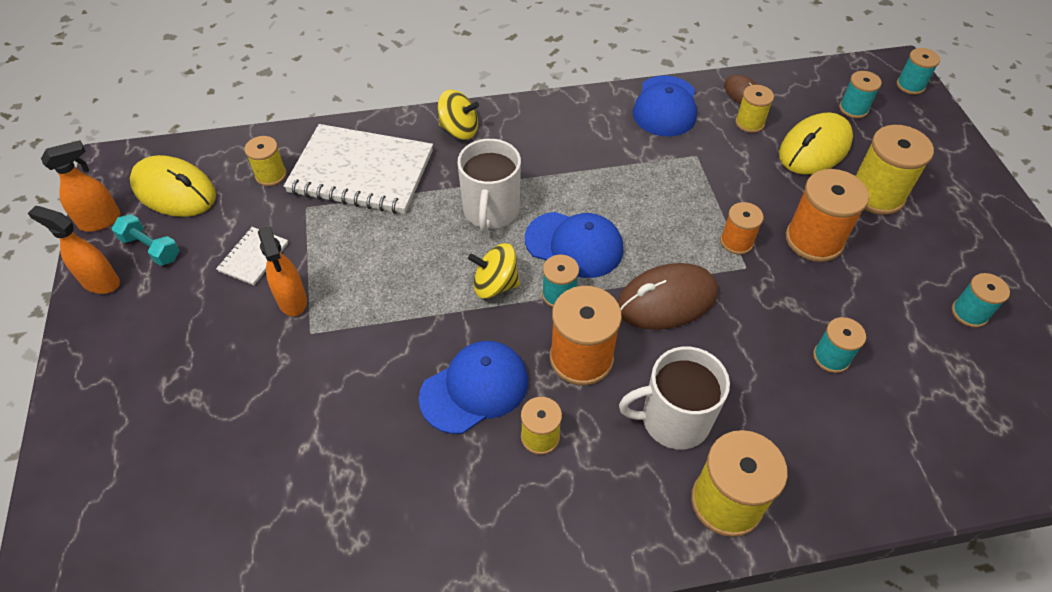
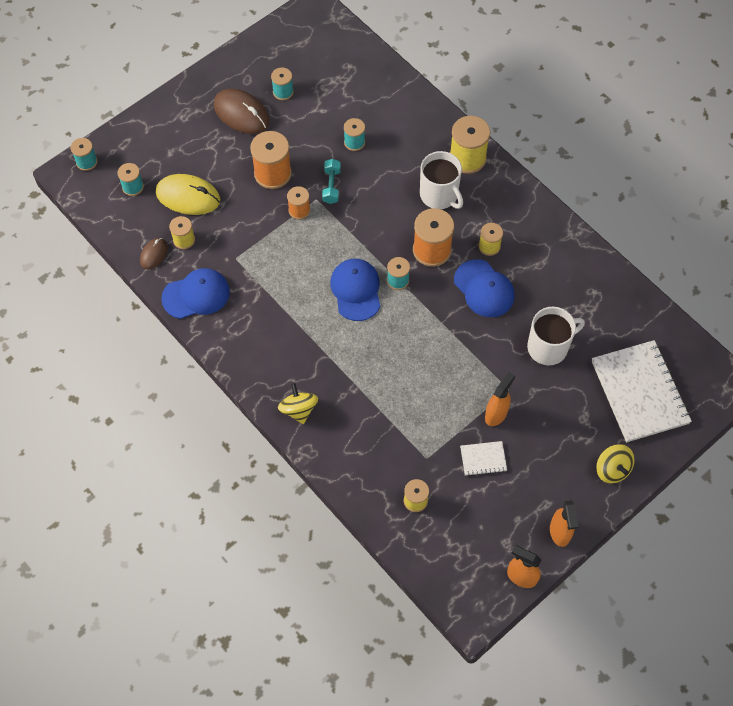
camera: 120 degrees left, 10 degrees up
turquoise dumbbell [112,214,180,266] -> turquoise dumbbell moved to [322,159,341,204]
yellow mouse [130,155,216,217] -> none
white notebook [284,124,433,214] -> white notebook moved to [592,340,692,442]
blue cap [419,341,528,434] -> blue cap turned 150 degrees counterclockwise [454,259,515,317]
white mug [457,139,521,232] -> white mug moved to [527,307,585,365]
yellow spinning top [468,243,520,299] -> yellow spinning top moved to [596,444,634,484]
brown mouse [618,263,718,330] -> brown mouse moved to [214,89,269,134]
yellow spool [856,125,934,215] -> none

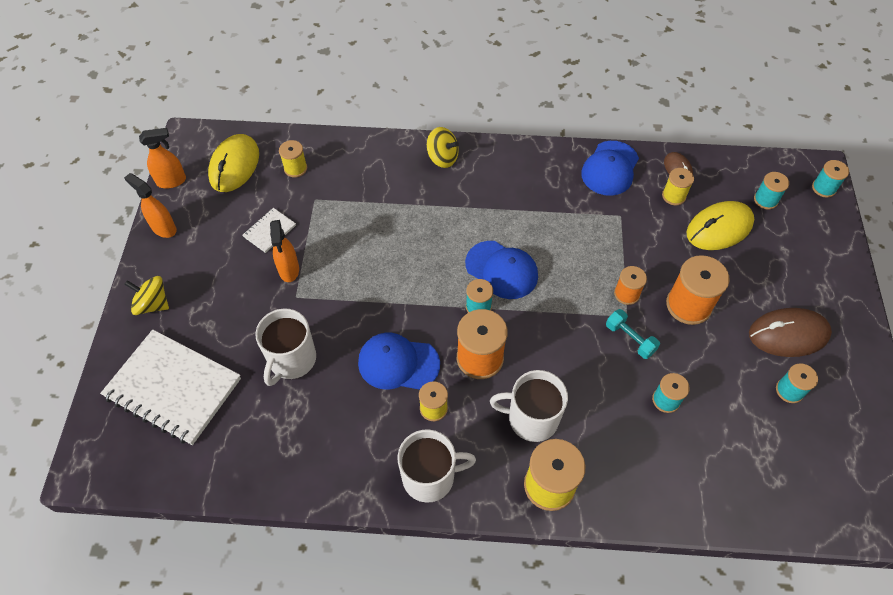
camera: 135 degrees right, 5 degrees down
none -> yellow mouse [208,134,259,192]
none -> white mug [398,429,476,503]

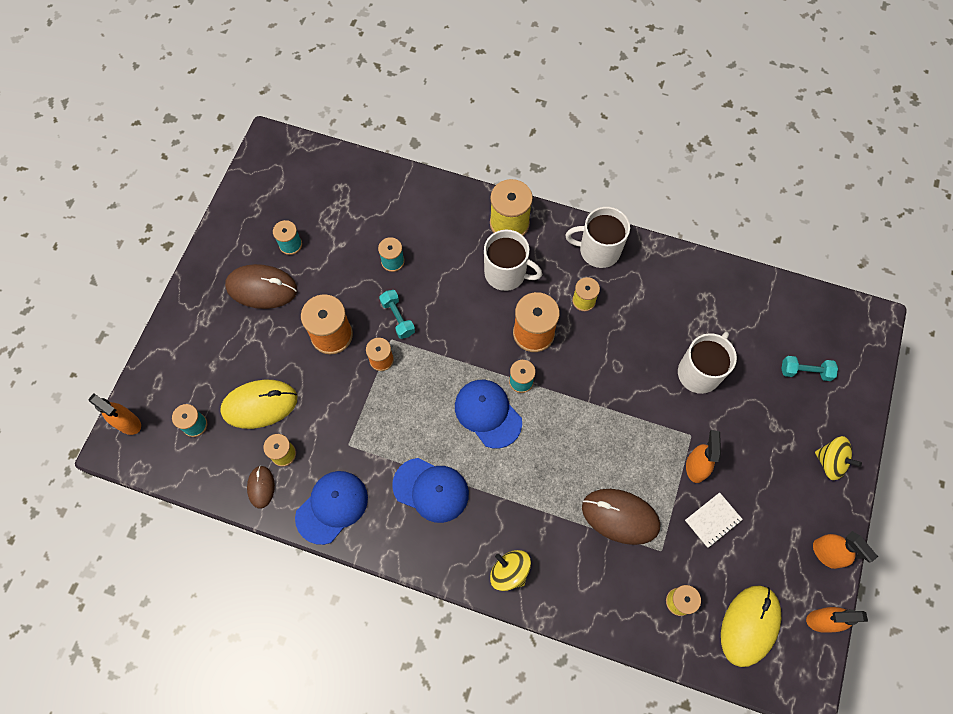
camera: 165 degrees left, 10 degrees up
white notebook [100,330,241,445] -> turquoise dumbbell [781,356,838,381]
blue cap [358,332,440,390] -> blue cap moved to [392,458,469,523]
turquoise spool [812,160,849,198] -> orange spray bottle [89,394,141,435]
none -> brown mouse [582,489,660,545]

